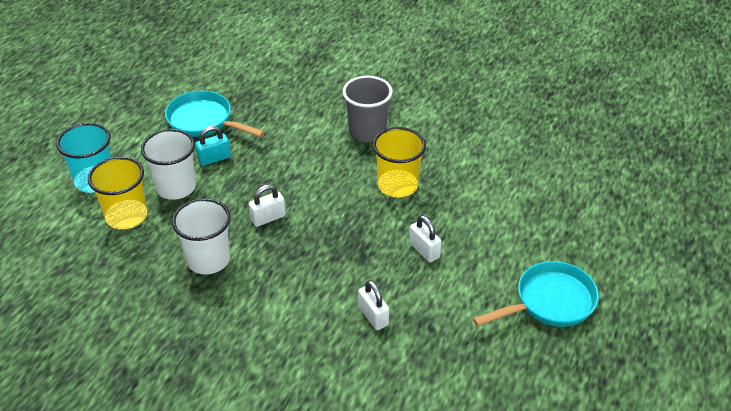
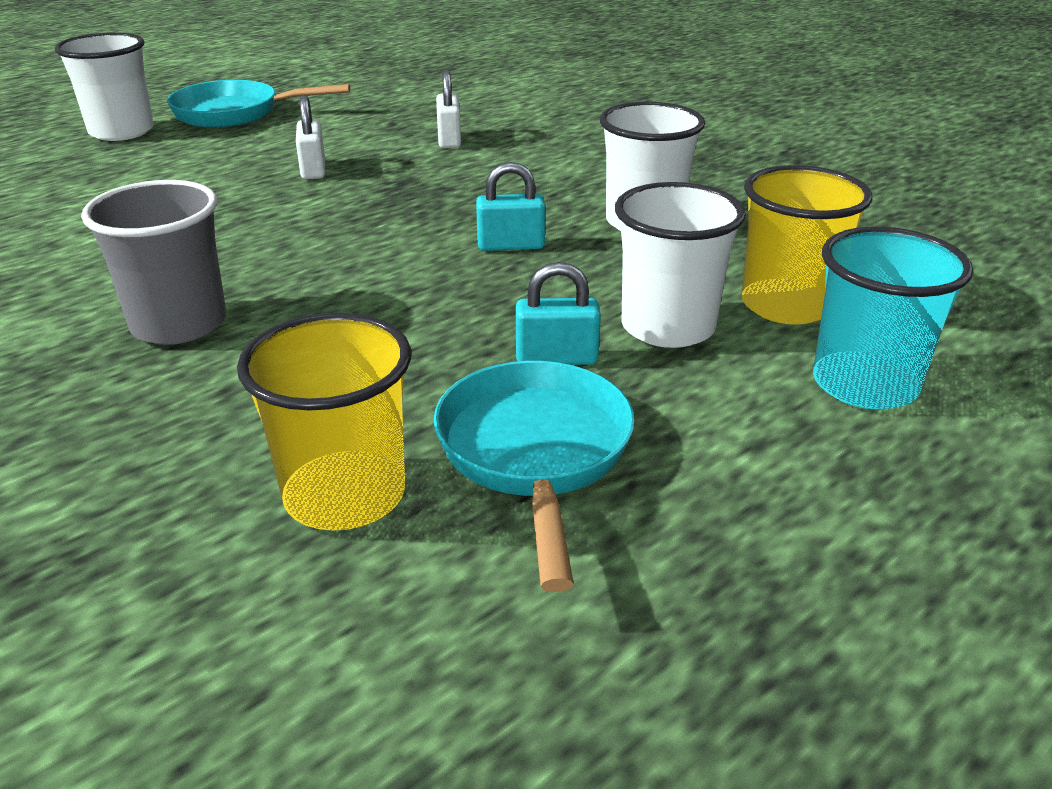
camera: 155 degrees left, 10 degrees down
turquoise pan [165,90,265,137] -> turquoise pan turned 150 degrees counterclockwise [433,361,635,592]
white padlock [249,184,286,227] -> turquoise padlock [476,162,545,251]
yellow cup [373,127,426,198] -> yellow cup moved to [237,313,411,531]
none -> white cup [55,32,154,141]

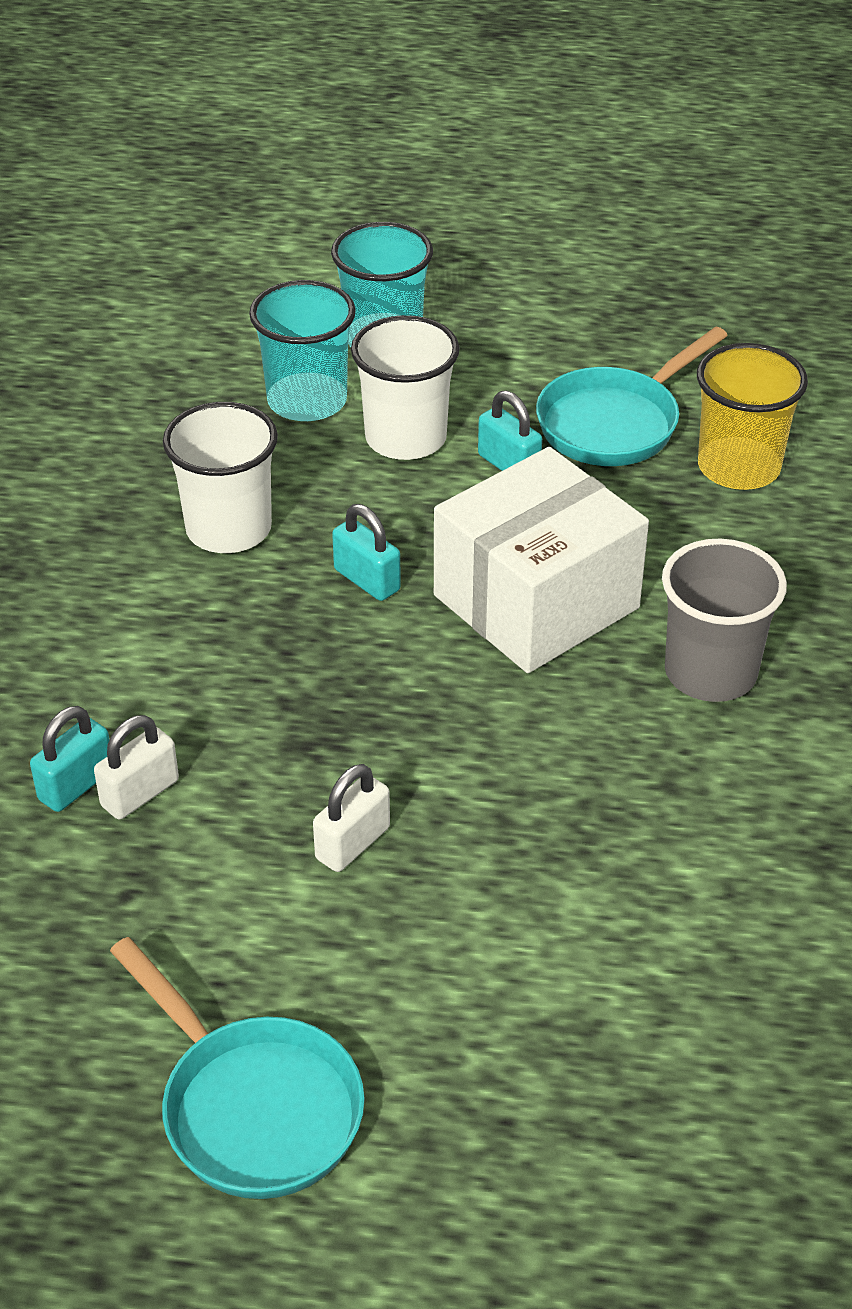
camera: 130 degrees left, 10 degrees up
white cup [55,32,154,141] -> none
yellow cup [742,165,872,325] -> turquoise cup [249,280,356,421]
none -> turquoise padlock [30,706,109,812]
none -> white box [434,447,649,673]

